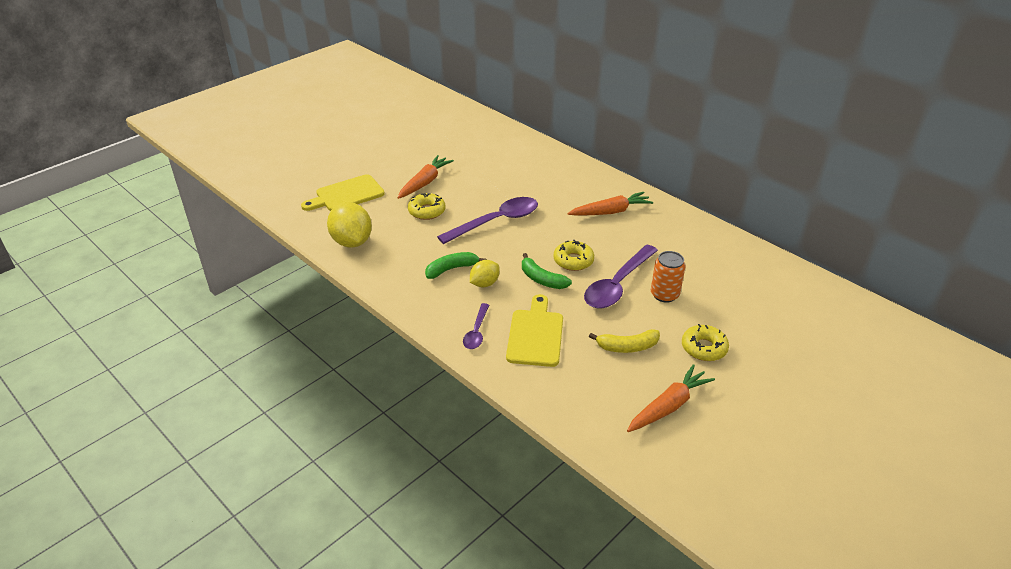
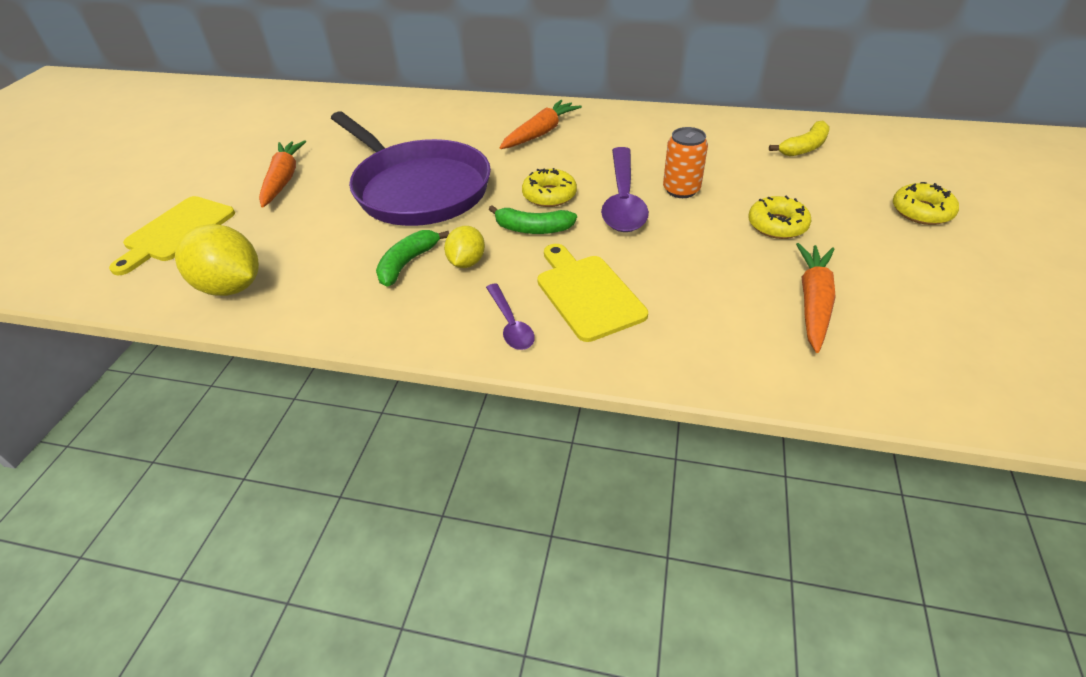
camera: 30 degrees left, 5 degrees up
yellow donut [408,193,446,220] -> yellow donut moved to [893,182,959,225]
purple spoon [437,197,538,244] -> purple pan [331,111,491,226]
yellow banana [589,329,660,353] -> yellow banana moved to [769,120,830,157]

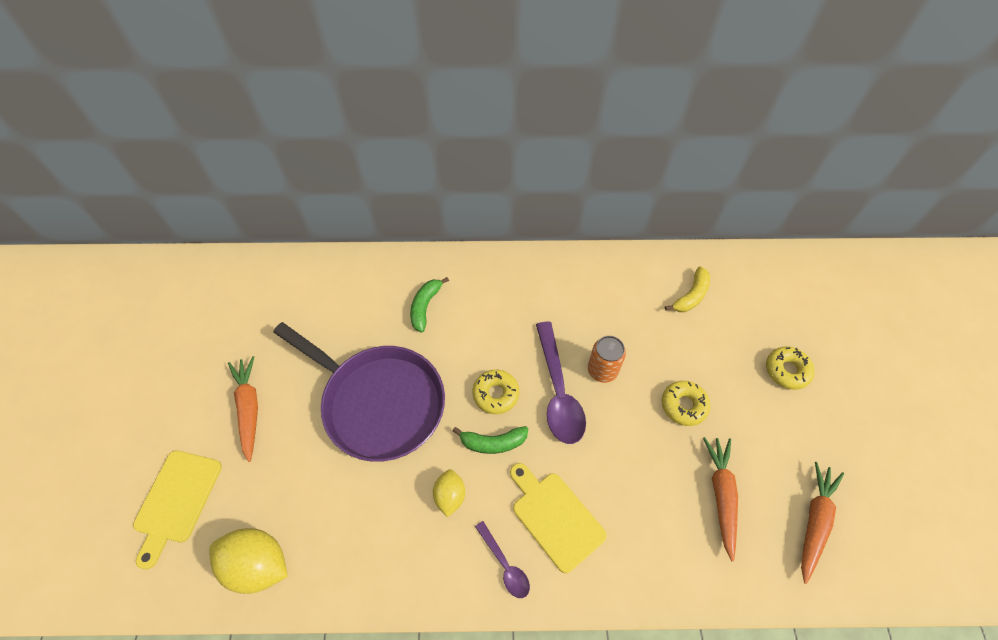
camera: 15 degrees left, 15 degrees up
green banana [376,230,449,287] -> green banana moved to [410,277,449,332]
orange carrot [499,100,582,149] -> orange carrot moved to [801,462,844,584]

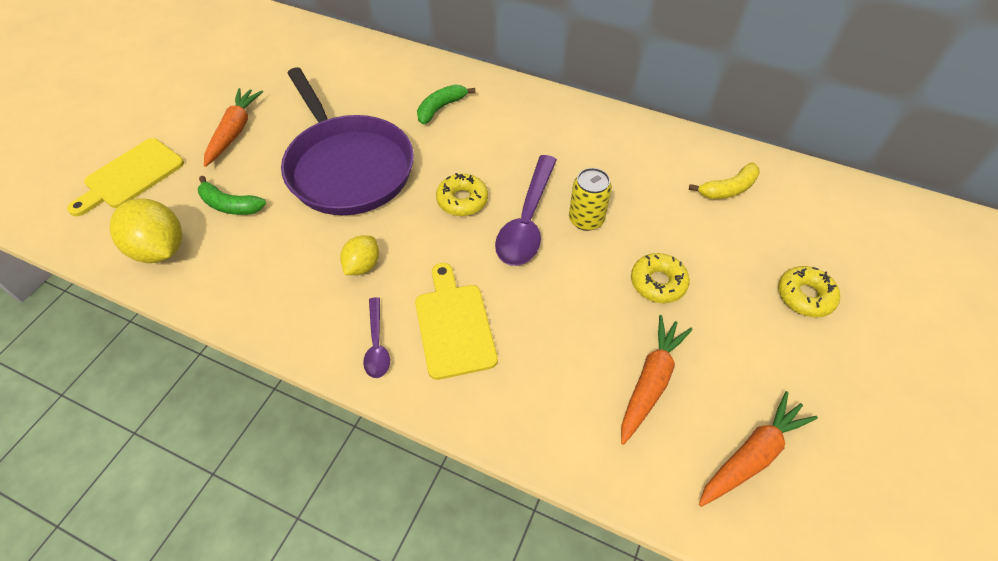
camera: 25 degrees right, 5 degrees down
green banana [453,426,528,454] -> green banana moved to [198,176,266,215]
orange can [588,336,626,383] -> yellow can [569,168,612,231]

